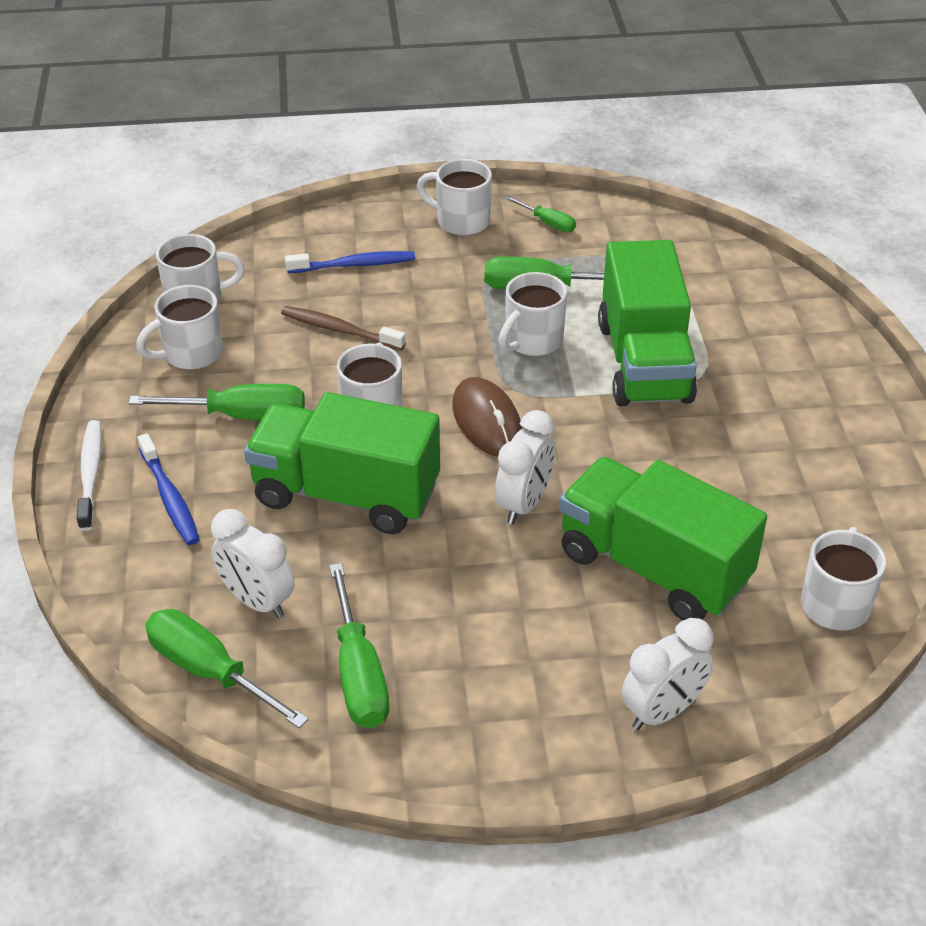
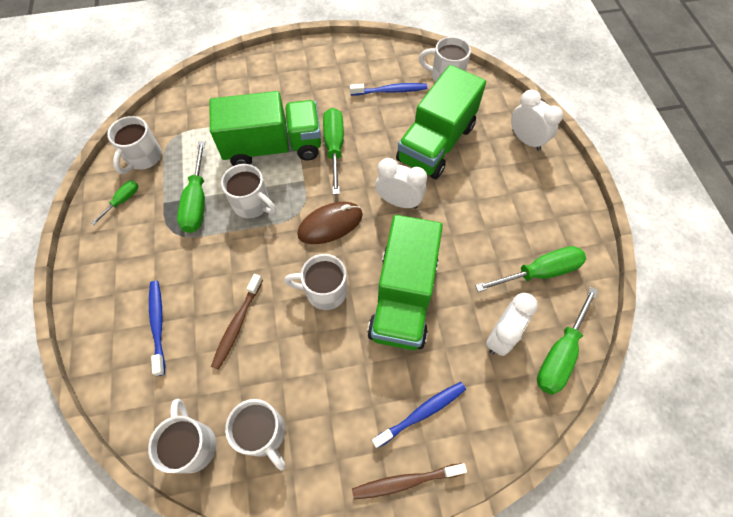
camera: 95 degrees left, 20 degrees up
white toothbrush [77,420,102,531] -> brown toothbrush [352,463,467,499]
green screwdriver [129,384,305,421] -> green screwdriver moved to [323,108,344,194]
white mug [417,159,492,236] -> white mug moved to [107,116,162,174]
none -> blue toothbrush [350,83,427,96]

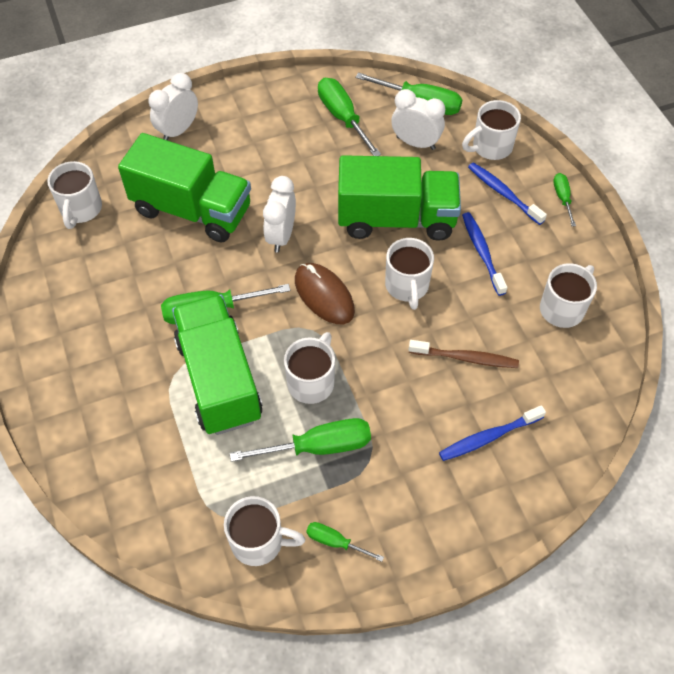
camera: 100 degrees left, 5 degrees down
white mug [148,399,216,473] -> white mug moved to [462,100,521,160]
blue toothbrush [350,83,427,96] -> blue toothbrush moved to [462,212,507,296]
brown toothbrush [352,463,467,499] -> green screwdriver [553,173,576,227]

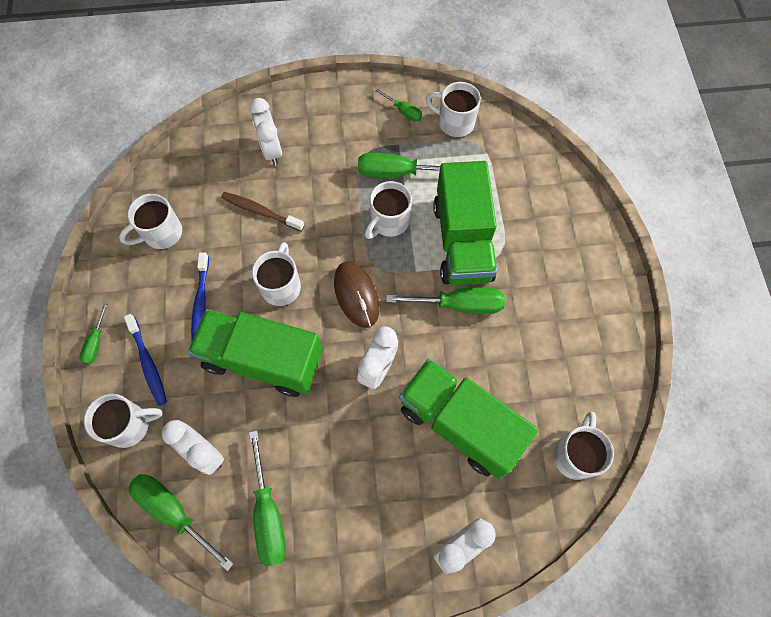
camera: 165 degrees left, 10 degrees up
blue toothbrush [439,405,546,461] -> white clock [249,98,282,165]

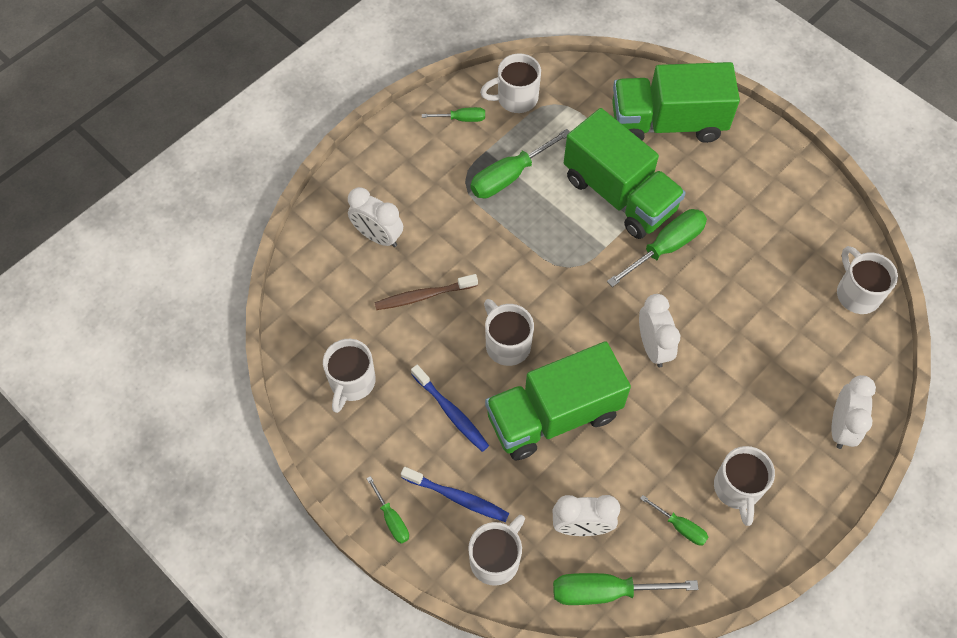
camera: 40 degrees left, 5 degrees down
green screwdriver [249,430,286,567] -> green screwdriver [640,495,708,545], size x0.55
brown mouse [334,261,380,328] -> none
white mug [365,181,412,239] -> white mug moved to [714,446,775,526]
green truck [399,359,538,479] -> green truck moved to [612,62,740,143]

